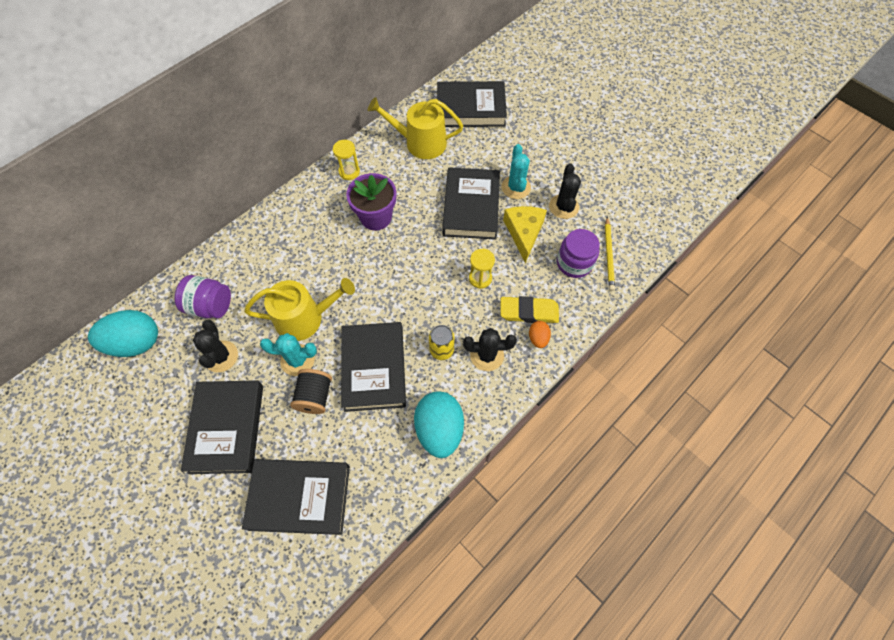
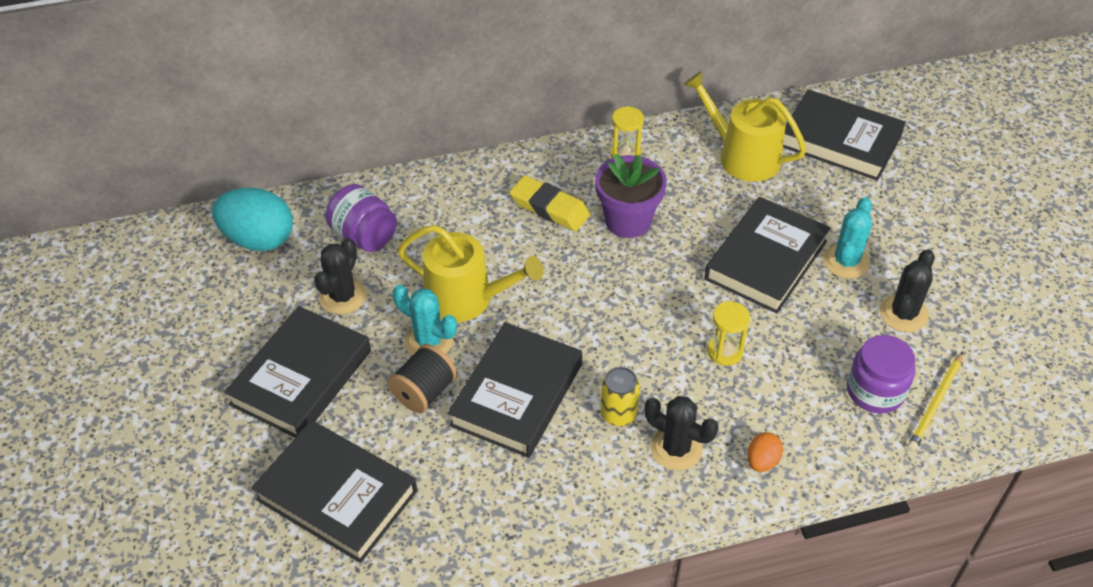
camera: 30 degrees right, 15 degrees down
turquoise egg [414,391,464,458] -> none
yellow eraser [500,296,559,323] -> yellow eraser moved to [510,176,590,231]
yellow cheese [503,206,547,263] -> none

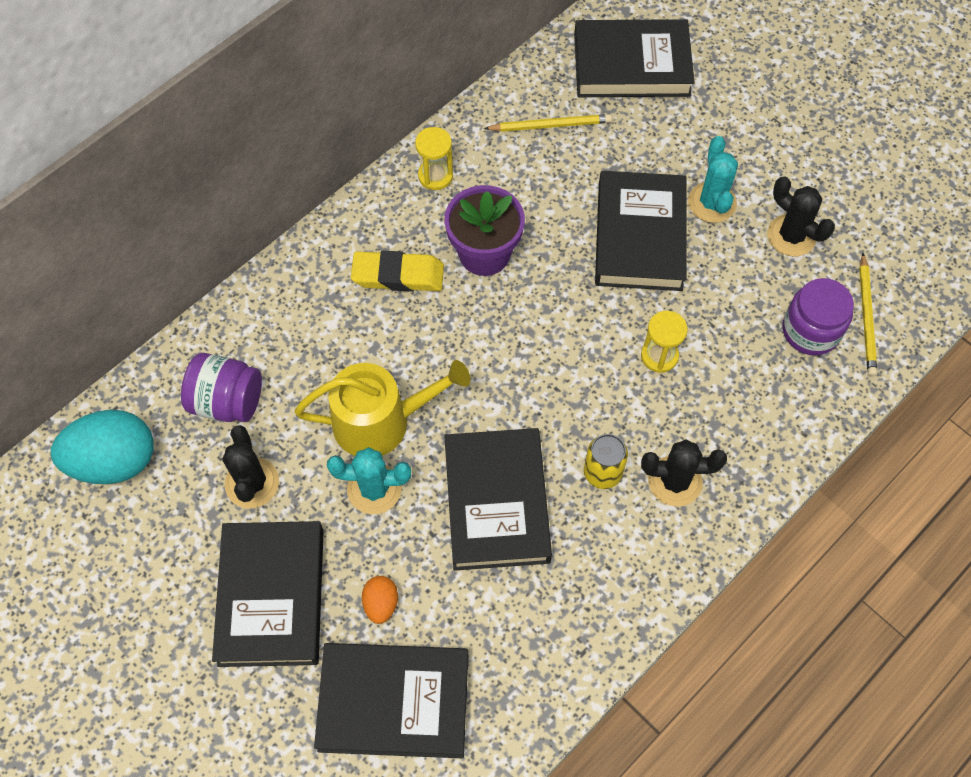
camera: 30 degrees left, 15 degrees up
black spool [388,344,457,413] -> none
yellow watering can [684,71,807,182] -> yellow pencil [484,114,612,132]
orange egg [747,432,783,472] -> orange egg moved to [362,576,398,624]
black cactus [880,249,935,332] -> black cactus turned 45 degrees counterclockwise [767,176,835,257]

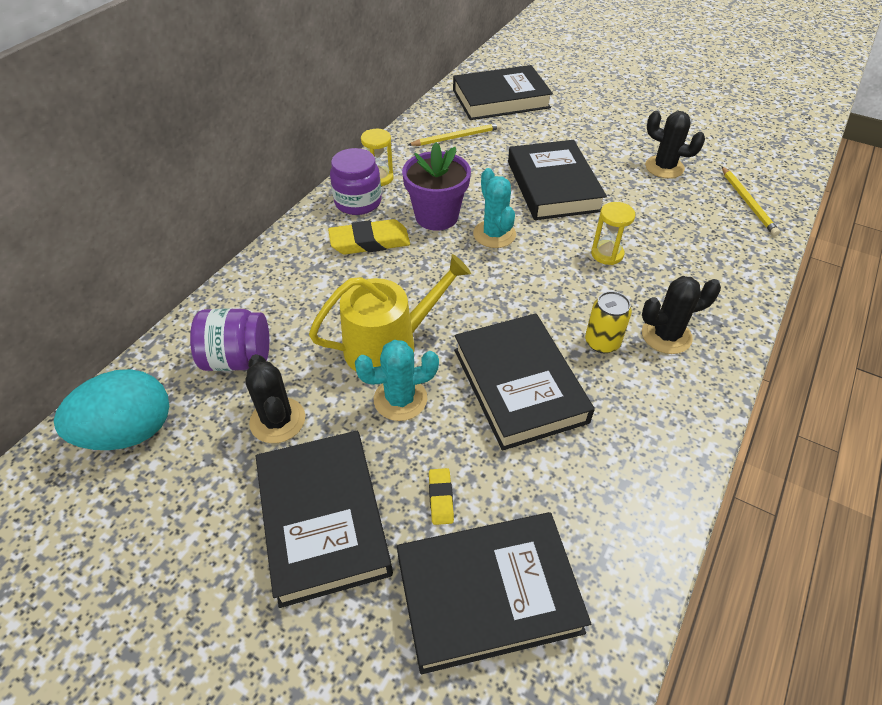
camera: 15 degrees left, 15 degrees down
orange egg [362,576,398,624] -> yellow eraser [429,468,454,525]
turquoise cactus [688,136,738,223] -> turquoise cactus moved to [473,168,516,248]
purple jar [783,278,854,355] -> purple jar moved to [330,148,382,215]

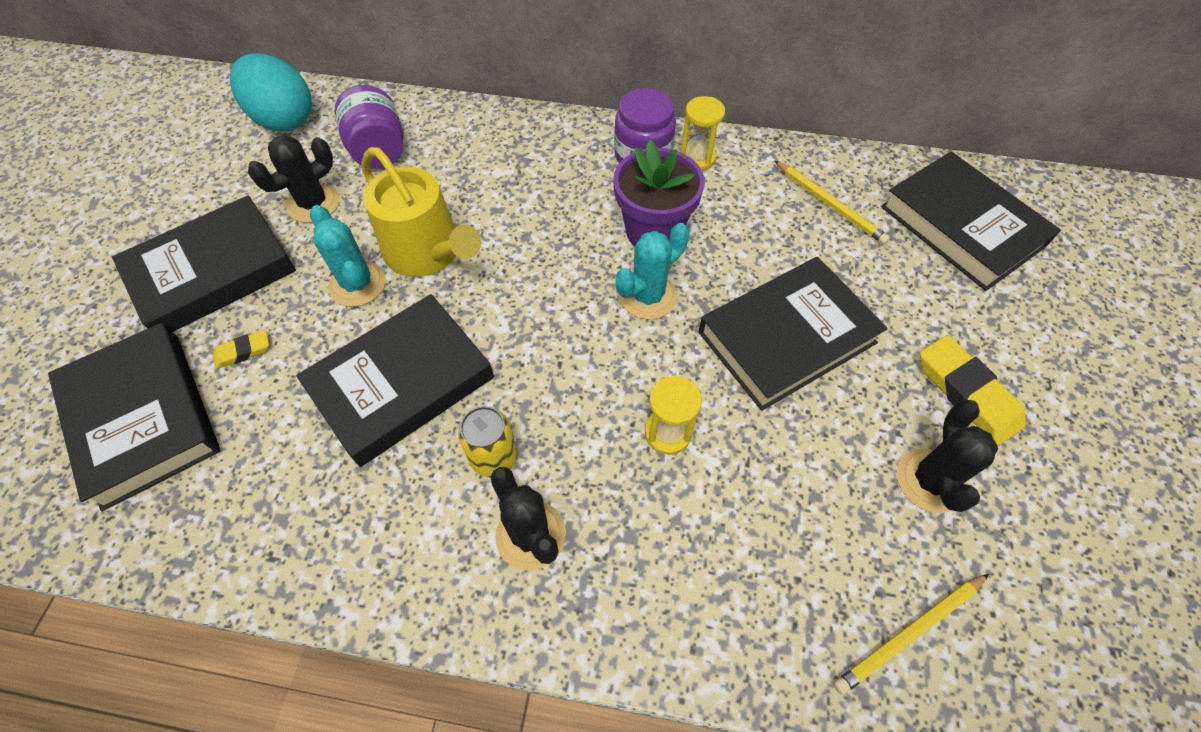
camera: 70 degrees right, 10 degrees up
yellow eraser [328,219,410,255] -> yellow eraser moved to [920,335,1026,446]

